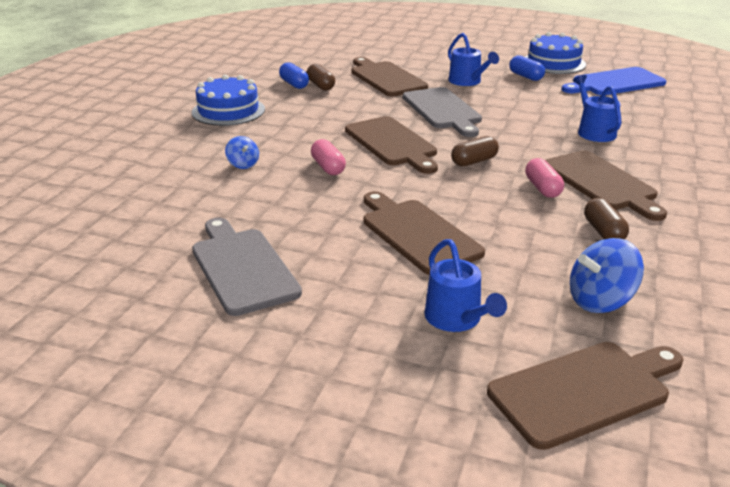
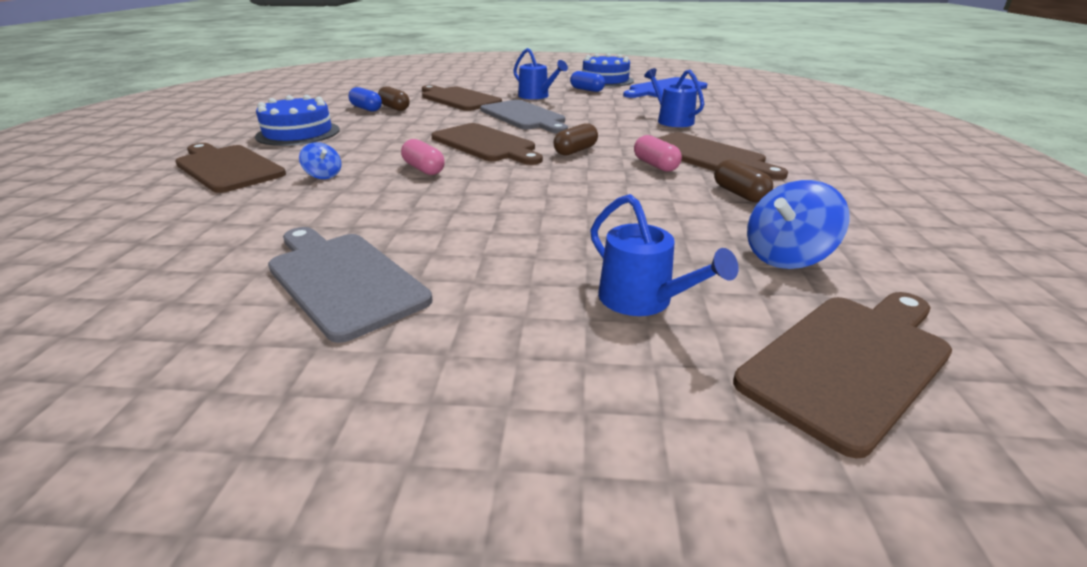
camera: 15 degrees left, 0 degrees up
brown cutting board [364,191,485,275] -> brown cutting board moved to [175,143,286,193]

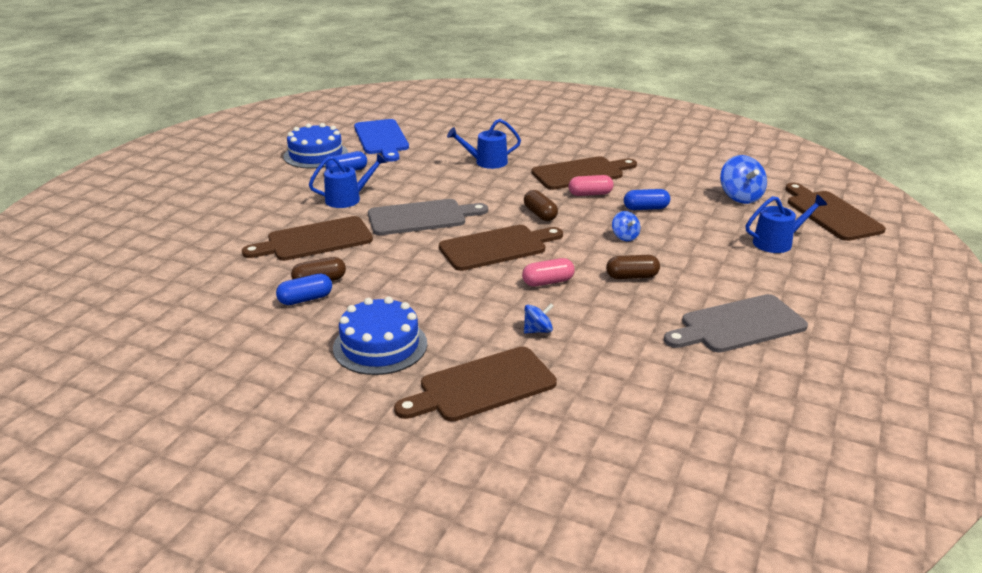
camera: 70 degrees left, 0 degrees up
brown capsule [714,159,773,202] -> brown capsule moved to [606,255,660,279]
none -> blue spinning top [612,211,640,241]
none -> blue capsule [624,189,670,210]

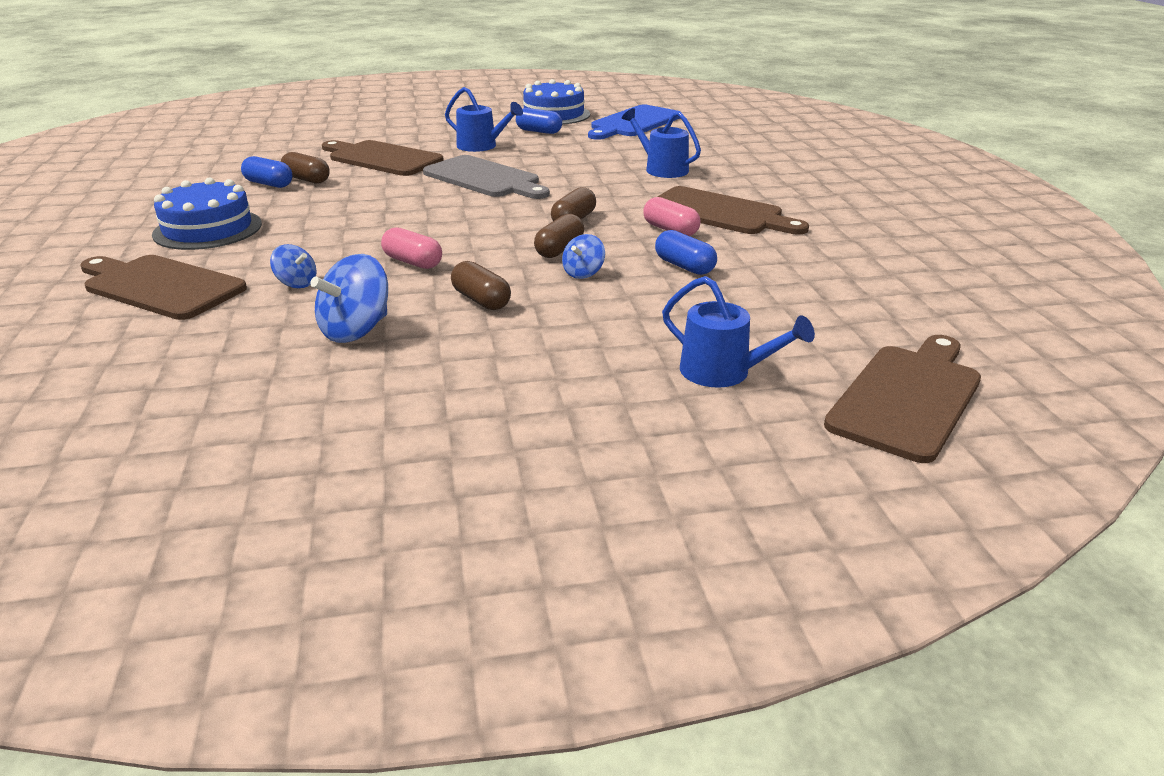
camera: 55 degrees right, 0 degrees up
brown cutting board [439,225,563,271] -> none
grey cutting board [664,294,808,353] -> none
blue spinning top [720,155,767,204] -> blue spinning top moved to [310,254,388,343]
none -> brown capsule [534,214,584,258]

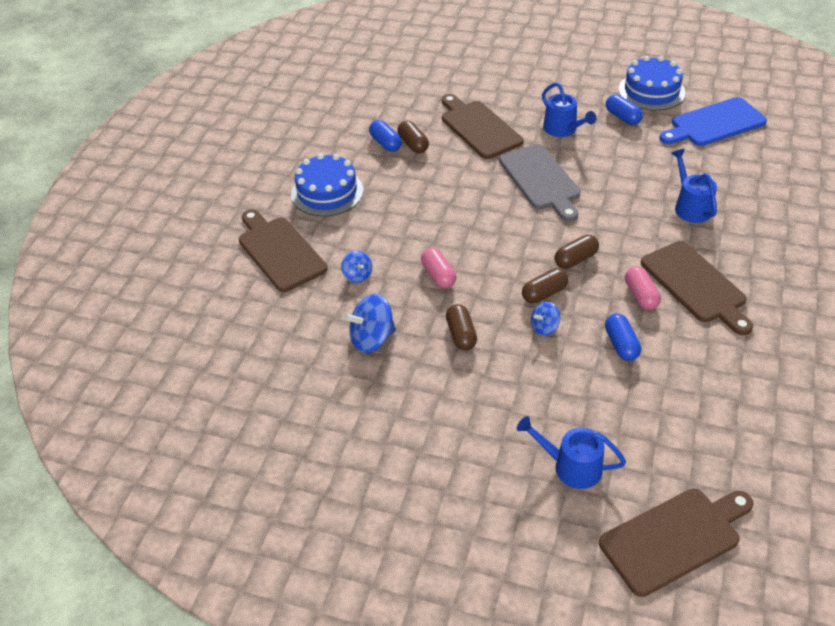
camera: 30 degrees right, 15 degrees up
blue watering can [662,276,815,388] -> blue watering can turned 135 degrees clockwise [517,416,626,489]

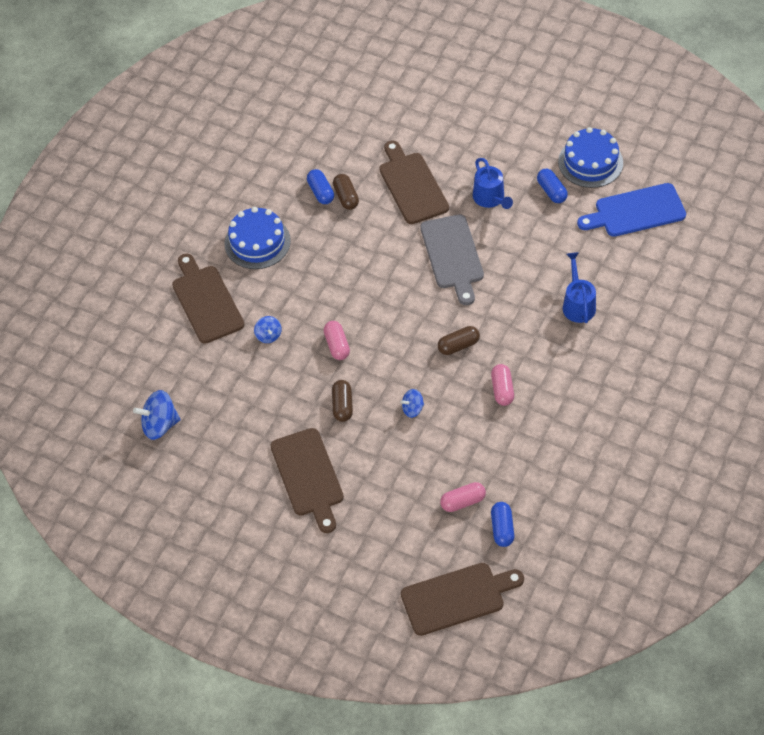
camera: 10 degrees right, 10 degrees up
blue spinning top [344,294,396,353] -> blue spinning top moved to [133,390,181,440]
blue watering can [517,416,626,489] -> none
brown capsule [522,268,569,304] -> none
blue capsule [605,314,641,361] -> blue capsule moved to [491,502,514,547]
brown cutting board [641,241,753,335] -> brown cutting board moved to [270,428,344,533]
none -> pink capsule [440,482,486,512]

